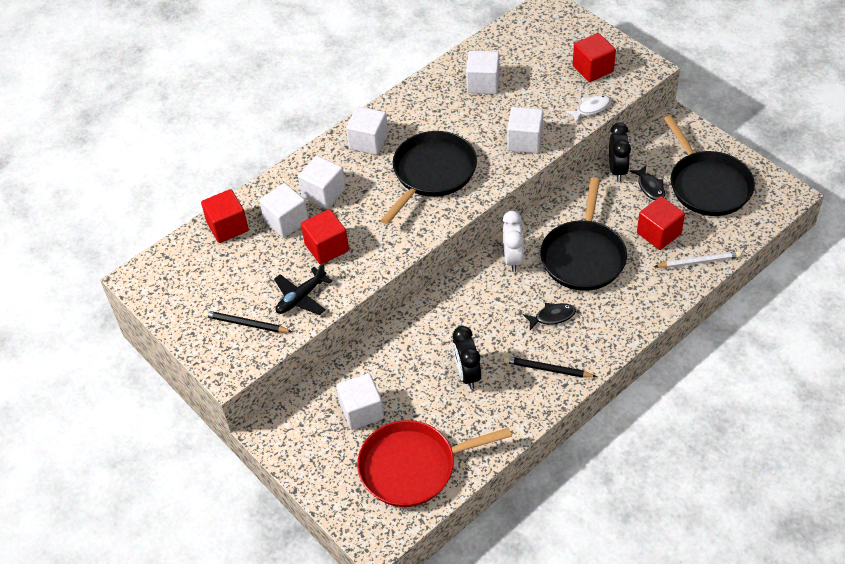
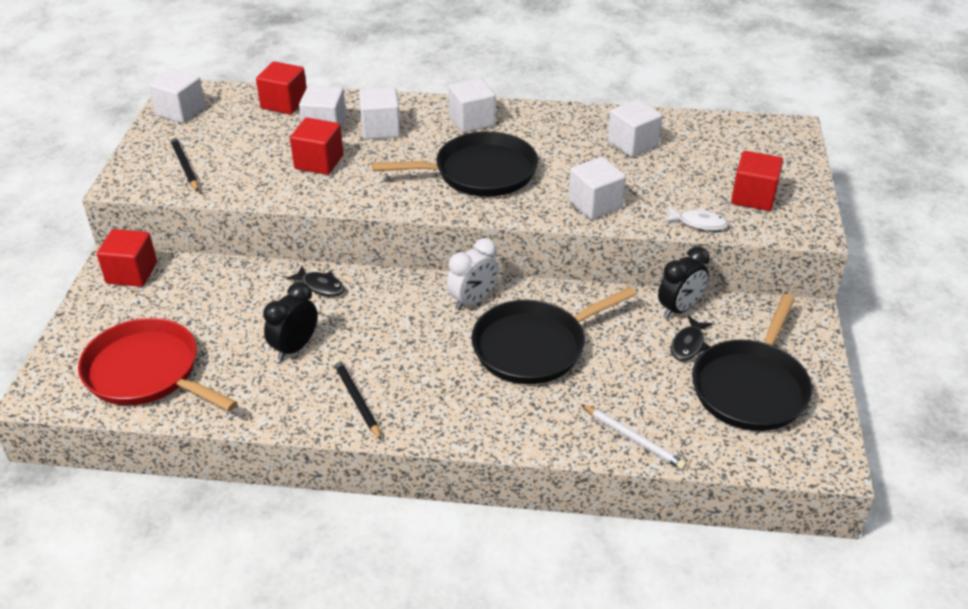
camera: 45 degrees right, 10 degrees down
black plane [274,263,332,315] -> none
white cube [337,373,384,430] -> white cube moved to [149,69,205,123]
black fish [523,303,576,330] -> black fish moved to [286,266,345,297]
red cube [637,196,685,250] -> red cube moved to [97,229,157,287]

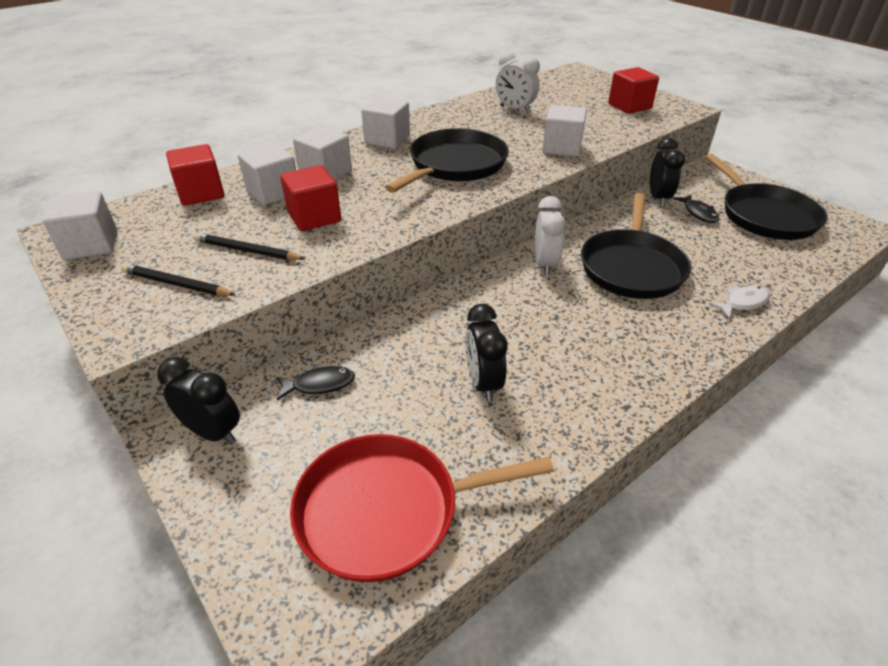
camera: 45 degrees left, 0 degrees up
red cube [97,229,157,287] -> black clock [157,357,240,445]
black fish [286,266,345,297] -> black fish moved to [277,364,355,401]
black pencil [333,358,382,441] -> black pencil moved to [194,233,305,260]
white pencil [581,404,687,470] -> none
white cube [607,99,663,157] -> white clock [496,51,540,113]
white fish [663,206,729,230] -> white fish moved to [708,286,770,318]

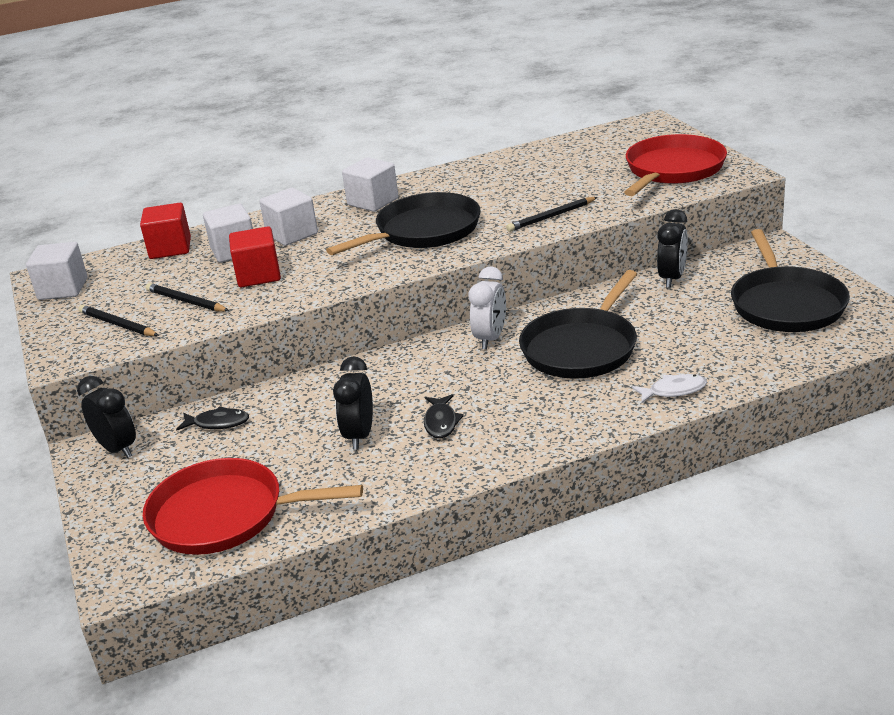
camera: 20 degrees right, 10 degrees down
white clock [496,51,540,113] -> none
white cube [542,105,587,157] -> black pencil [506,197,597,232]
red cube [608,67,659,114] -> red pan [624,134,727,196]
black fish [673,195,719,223] -> black fish moved to [424,394,464,439]

